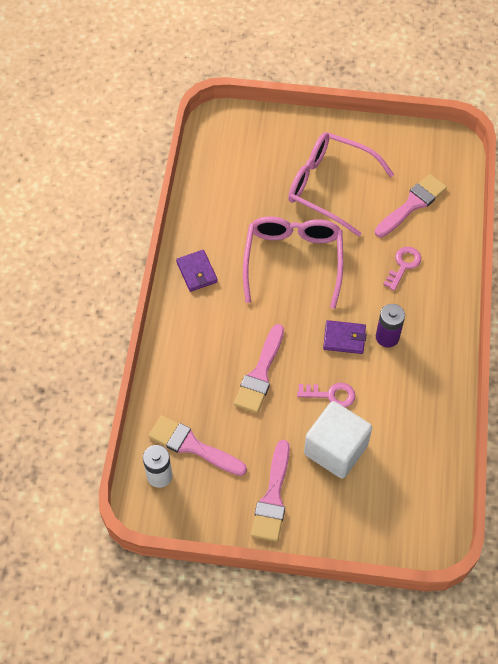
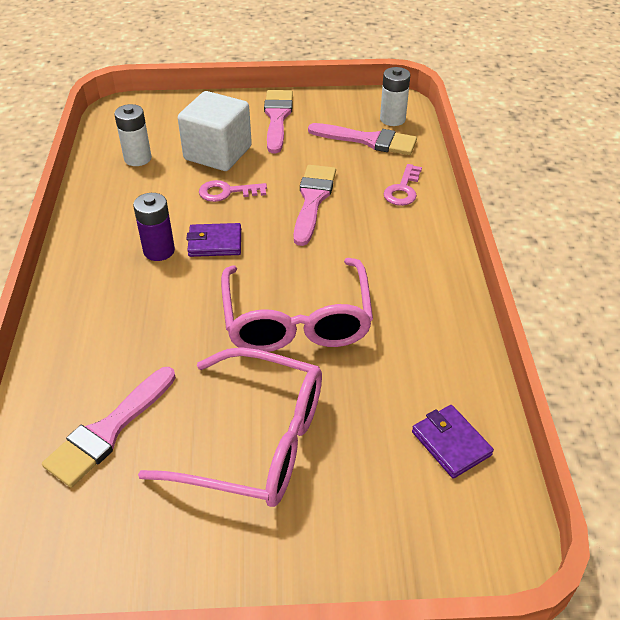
camera: 170 degrees right, 15 degrees down
purple wallet [176,250,218,292] -> purple wallet moved to [412,405,494,479]
pink key [383,247,421,291] -> pink key moved to [383,164,422,206]
none -> white battery [114,104,152,166]

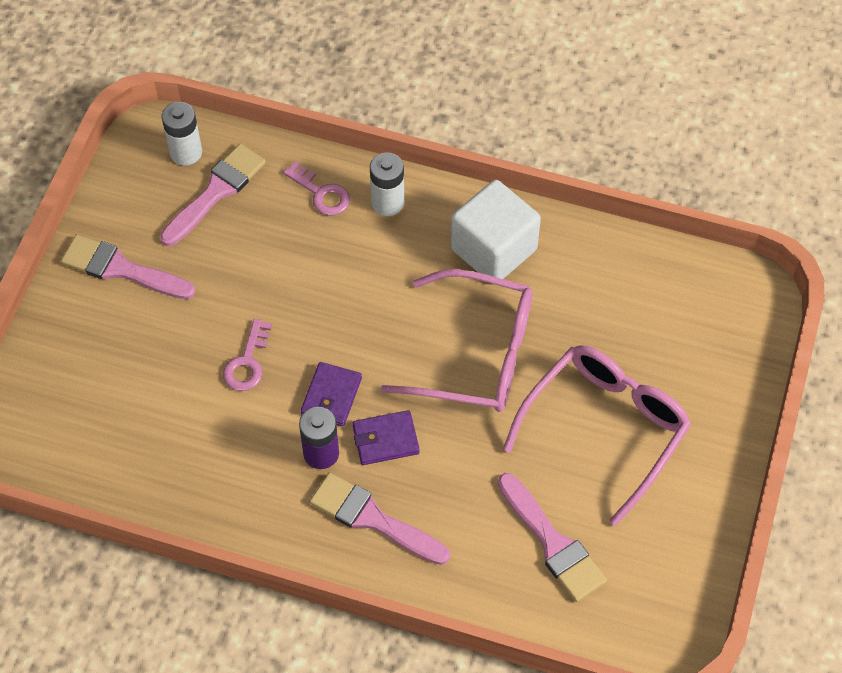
camera: 70 degrees left, 15 degrees up
white battery [114,104,152,166] -> white battery moved to [370,152,404,216]
white cube [178,91,252,171] -> white cube moved to [451,180,541,285]
pink brush [294,165,336,246] -> pink brush moved to [310,472,450,565]
purple wallet [412,405,494,479] -> purple wallet moved to [352,410,420,465]

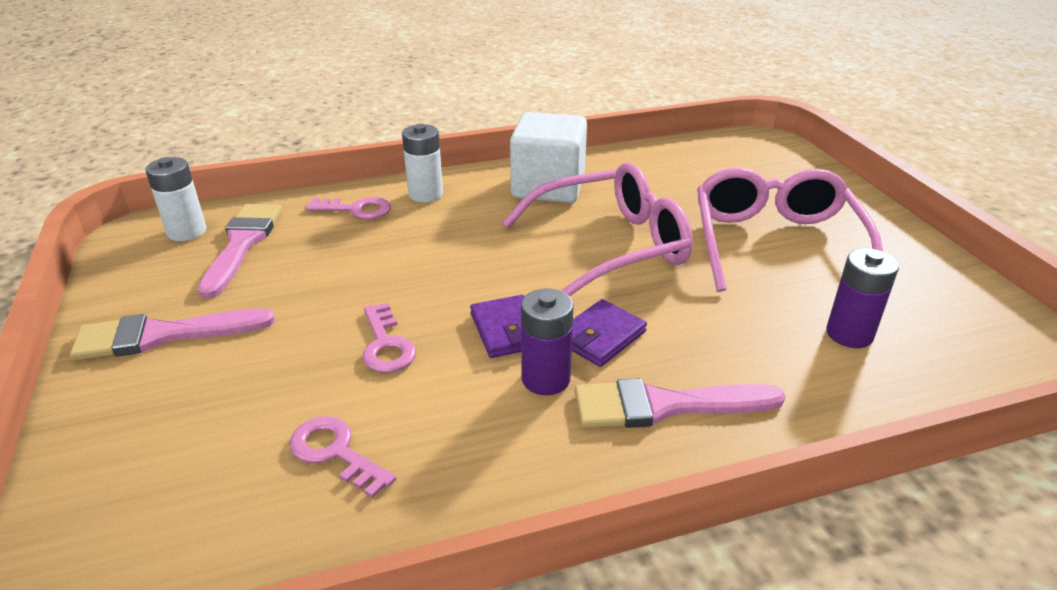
camera: 35 degrees left, 25 degrees down
pink brush [498,473,607,602] -> purple battery [826,248,899,348]
none -> pink key [290,416,396,498]

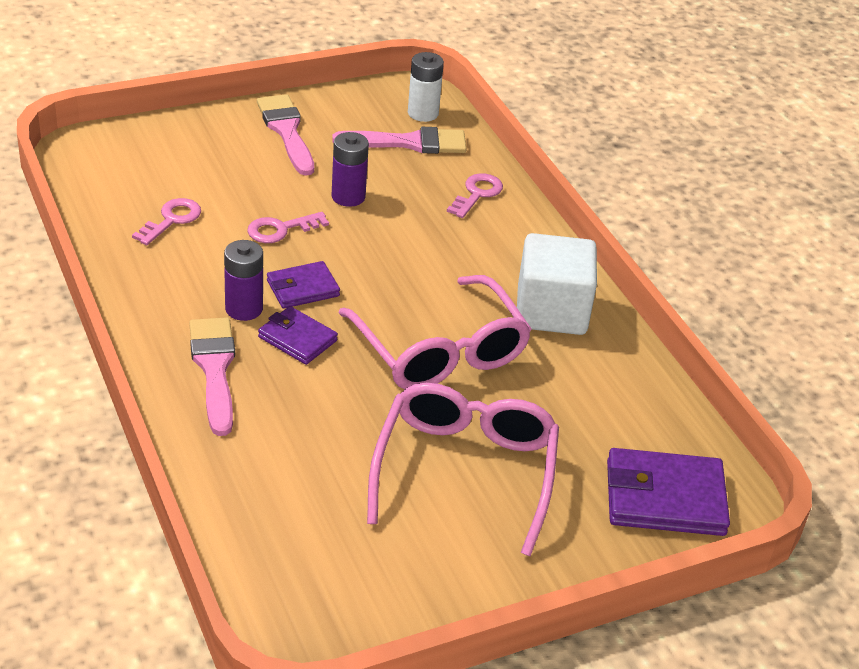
camera: 80 degrees right, 5 degrees up
pink key [306,197,391,219] -> pink key turned 150 degrees counterclockwise [447,173,503,218]
white battery [402,124,443,202] -> none
pink glasses [697,167,883,292] -> pink glasses turned 75 degrees counterclockwise [367,383,559,556]
purple battery [826,248,899,348] -> purple battery moved to [332,132,369,207]
none -> purple wallet [607,448,730,536]

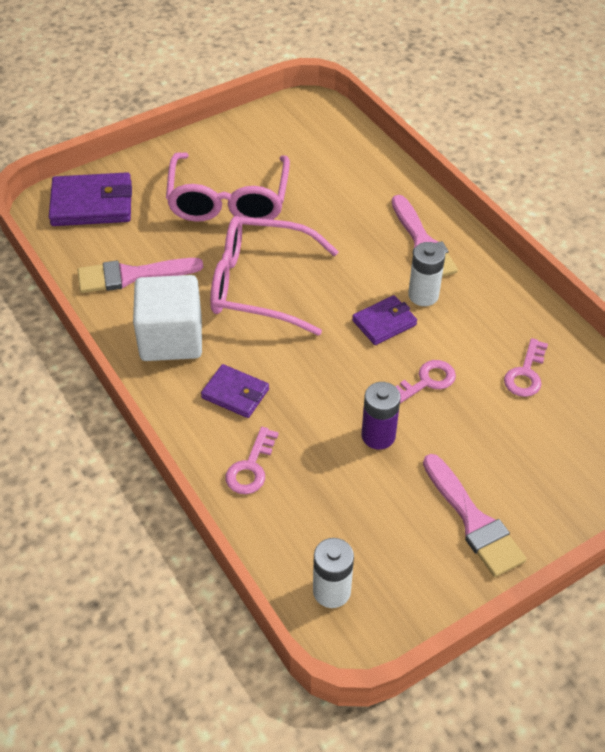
camera: 175 degrees right, 10 degrees up
purple battery [224,240,263,321] -> white battery [408,242,445,306]
purple wallet [258,306,338,365] -> purple wallet moved to [201,364,269,418]
pink brush [332,127,466,154] -> pink brush moved to [78,258,203,293]
pink glasses [338,275,532,389] -> pink glasses turned 45 degrees counterclockwise [210,216,339,336]

